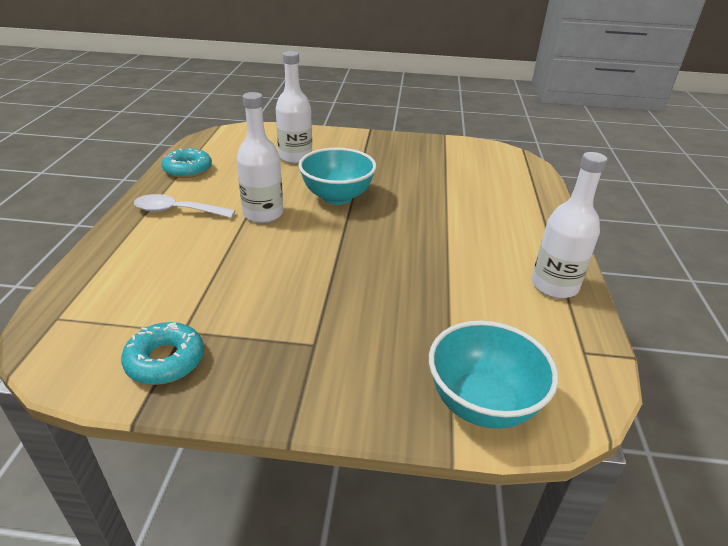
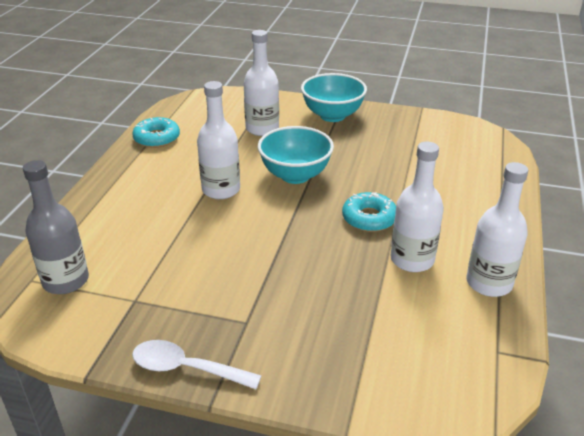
camera: 10 degrees right, 0 degrees up
turquoise donut [121,322,204,385] -> turquoise donut moved to [342,192,396,232]
white spoon [134,194,235,218] -> white spoon moved to [132,340,262,389]
turquoise bowl [429,321,558,429] -> turquoise bowl moved to [301,73,367,122]
none -> grey bottle [23,160,89,294]
none -> white bottle [390,142,444,272]

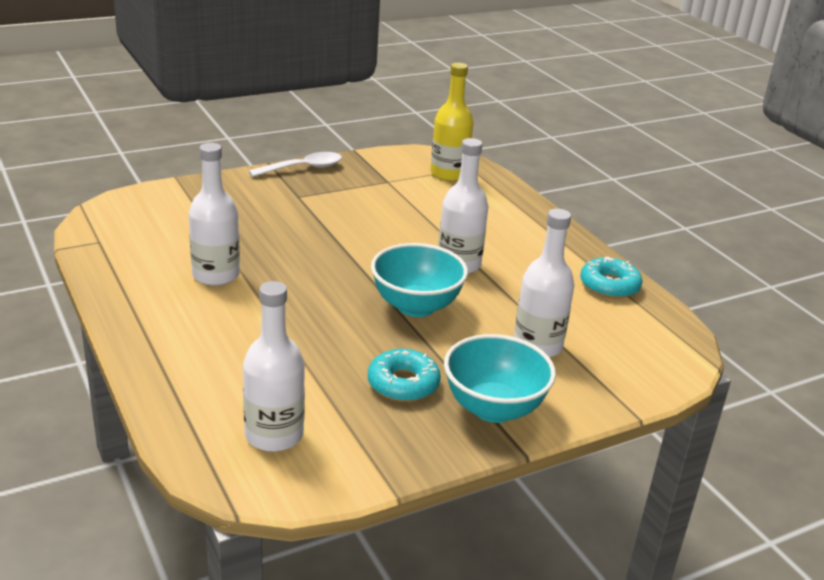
camera: 135 degrees right, 5 degrees down
grey bottle [23,160,89,294] -> yellow bottle [430,63,474,181]
turquoise donut [342,192,396,232] -> turquoise donut moved to [368,349,441,402]
white bottle [466,162,528,297] -> white bottle moved to [243,281,305,452]

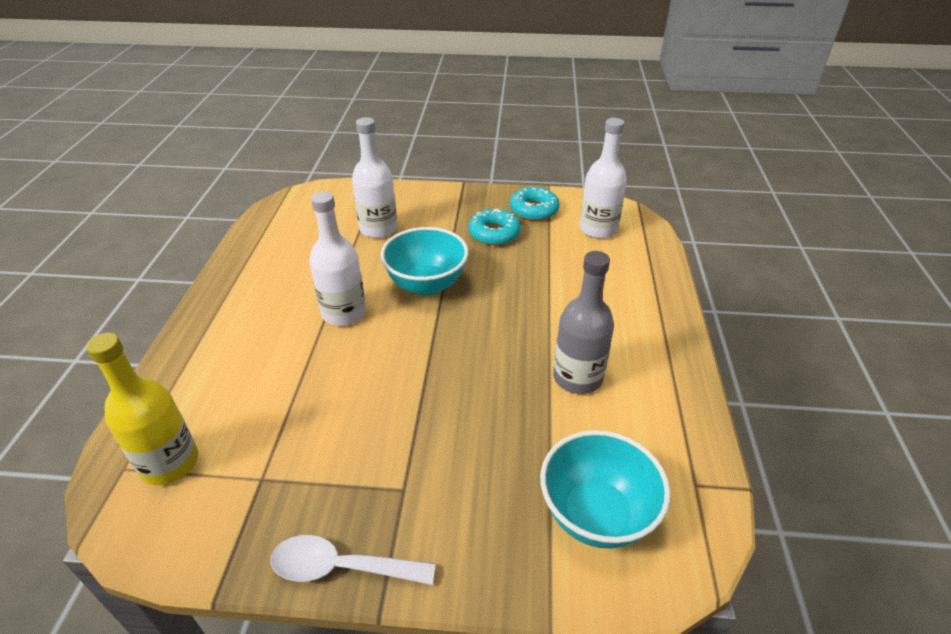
camera: 145 degrees left, 10 degrees up
white bottle [189,143,240,286] -> grey bottle [553,251,614,394]
turquoise bowl [444,334,556,423] -> turquoise bowl moved to [540,430,671,548]
turquoise donut [580,257,642,298] -> turquoise donut moved to [510,187,560,221]

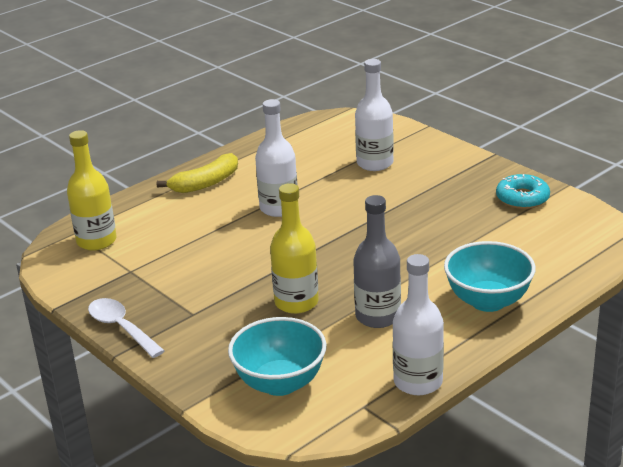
camera: 45 degrees right, 10 degrees down
turquoise bowl [380,227,469,295] -> turquoise bowl moved to [444,241,536,312]
turquoise donut [468,209,521,245] -> none
white bottle [580,118,627,239] -> white bottle moved to [393,254,444,395]
none -> yellow banana [157,153,238,193]
none -> yellow bottle [270,183,319,314]

